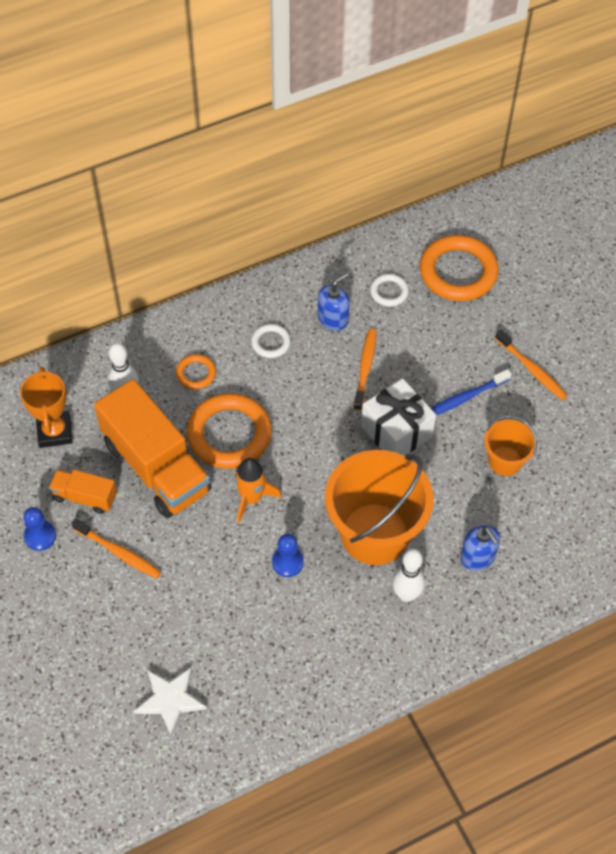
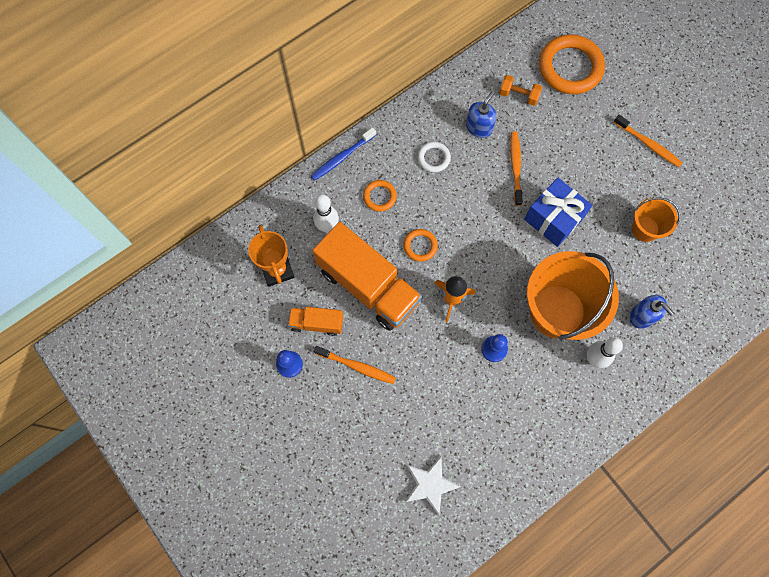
camera: 10 degrees left, 15 degrees up
orange ring [187,393,272,469] -> orange ring [403,229,438,262], size x0.49
white gift [361,379,436,456] -> blue gift [524,178,593,247]
white ring [370,274,409,307] -> orange dumbbell [499,75,542,106]
blue toothbrush [431,369,512,415] -> blue toothbrush moved to [311,127,376,181]

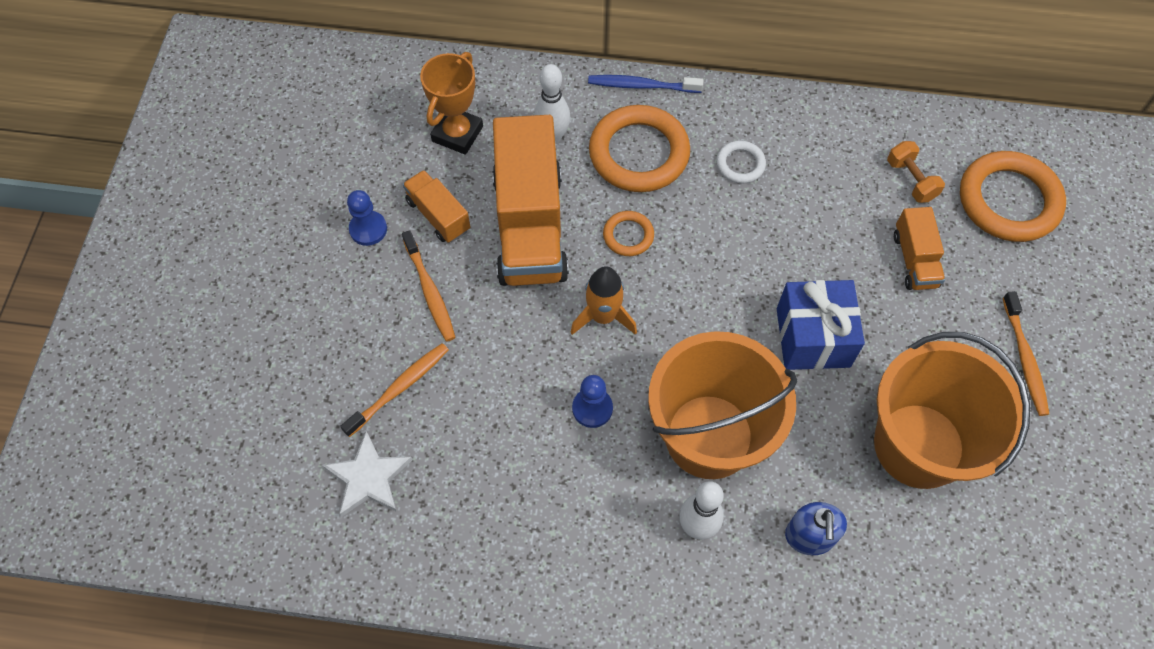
camera: 45 degrees right, 10 degrees down
orange ring [363,180,397,212] -> orange ring [589,105,690,192], size x2.05
blue soap dispenser [466,91,496,138] -> none
orange toothbrush [510,132,523,206] -> orange toothbrush moved to [340,343,449,437]
orange bucket [632,197,680,242] -> orange bucket [874,332,1030,489], size x1.97
none -> orange truck [894,207,945,290]

